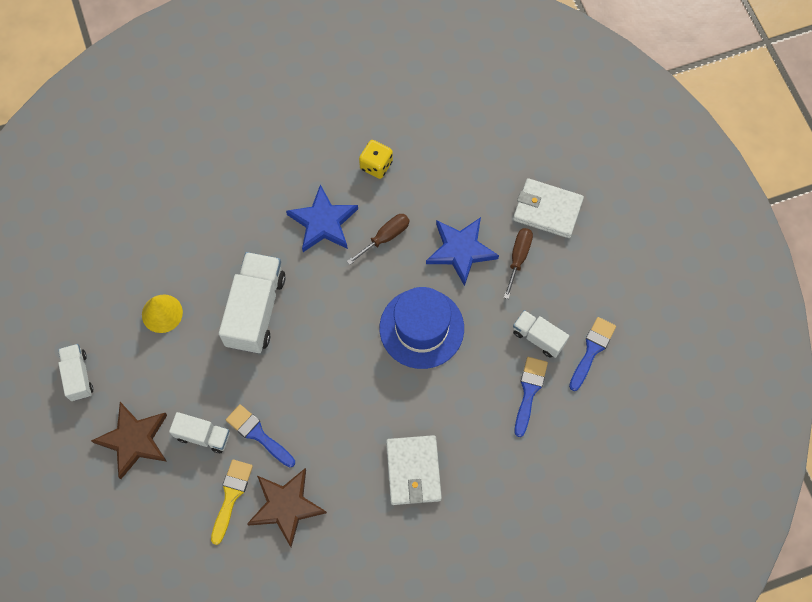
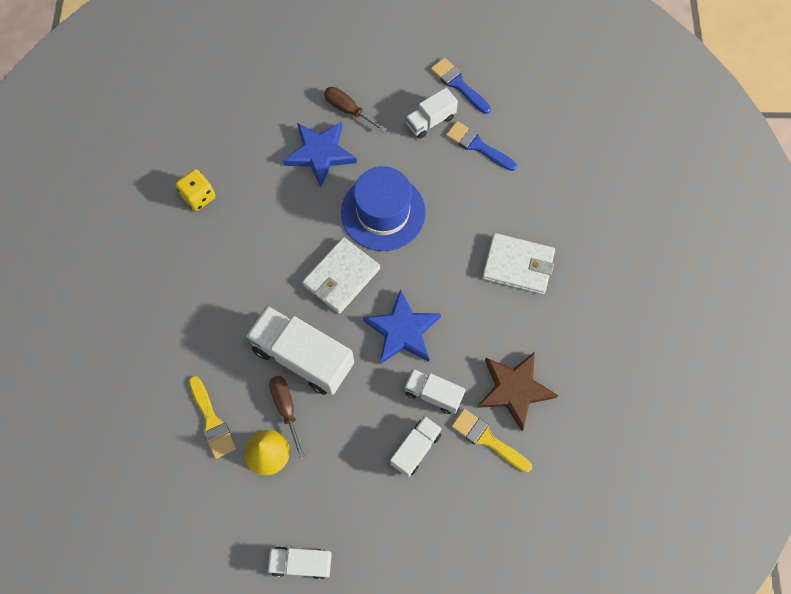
camera: 70 degrees left, 0 degrees up
brown star [91,402,167,479] -> none
blue brush [226,404,295,468] -> white truck [404,369,466,414]
blue star [286,185,358,252] -> blue star moved to [363,289,441,364]
brown screwdriver [347,214,410,265] -> brown screwdriver moved to [269,376,305,458]
white wallet [513,178,584,238] -> white wallet moved to [302,237,380,314]
none -> yellow brush [189,376,236,459]

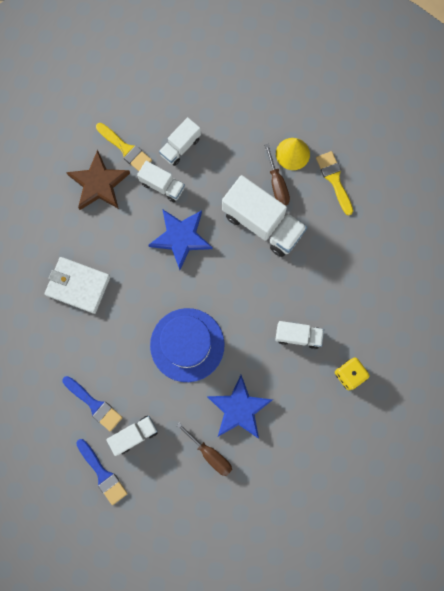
camera: 175 degrees left, 10 degrees up
white truck [267,546,332,579] -> white truck moved to [275,321,324,349]
white wallet [302,237,380,314] -> none

